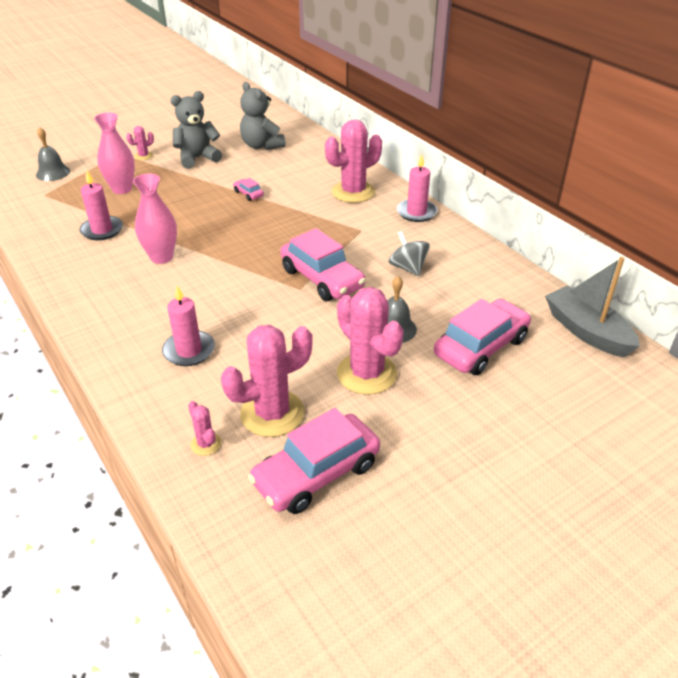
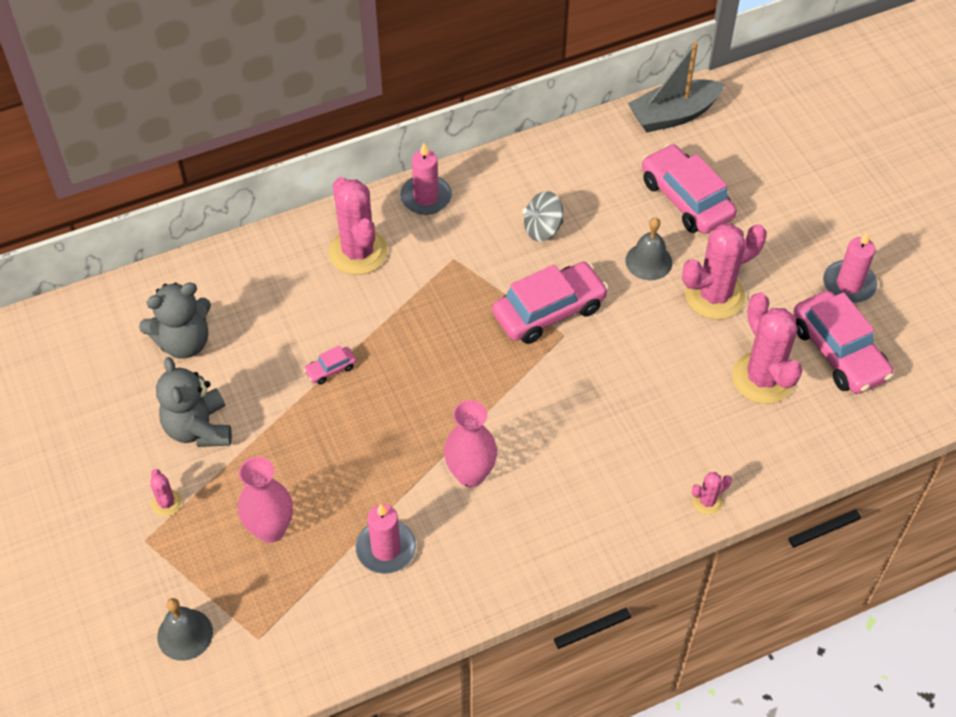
camera: 80 degrees left, 15 degrees up
pink candle [162,286,215,366] -> pink candle moved to [823,231,878,303]
pink cactus [188,401,221,456] -> pink cactus moved to [692,472,732,515]

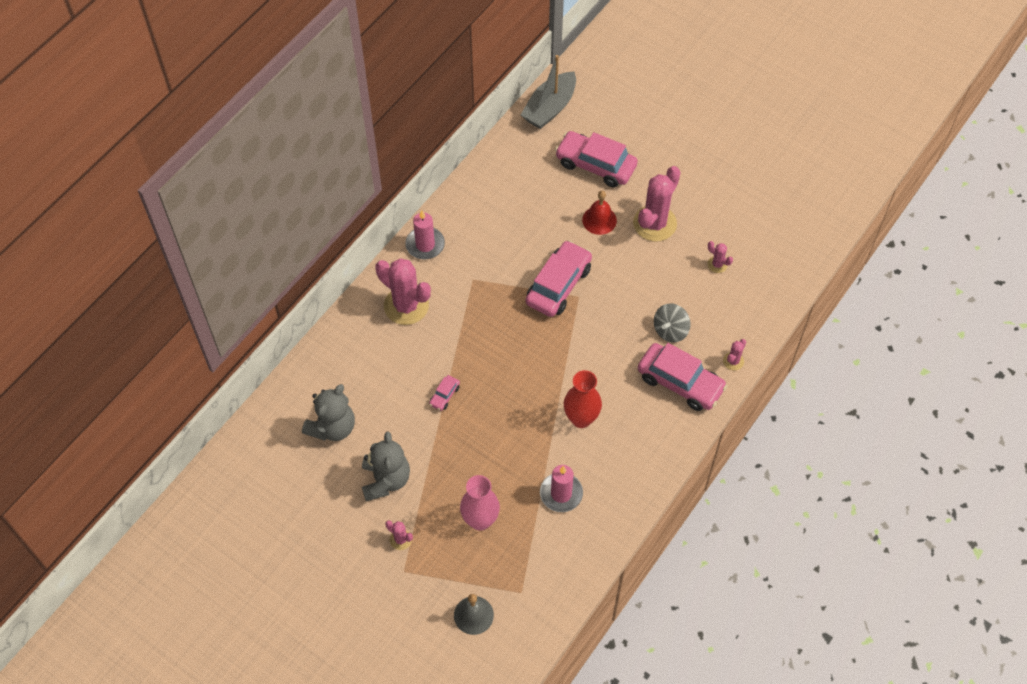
camera: 30 degrees left, 5 degrees up
grey teddy bear [156,357,232,447] -> grey teddy bear turned 135 degrees counterclockwise [362,432,410,501]
pink vase [444,400,497,487] -> red vase [564,370,602,428]
grey spinning top [523,191,563,242] -> grey spinning top moved to [654,303,691,343]
grey bell [625,218,672,280] -> red bell [582,191,617,235]
pink cactus [732,292,802,404] -> pink cactus [707,241,733,273], size x0.46
pink car [793,291,894,394] -> pink car moved to [638,343,727,411]
pink candle [823,231,878,303] -> none

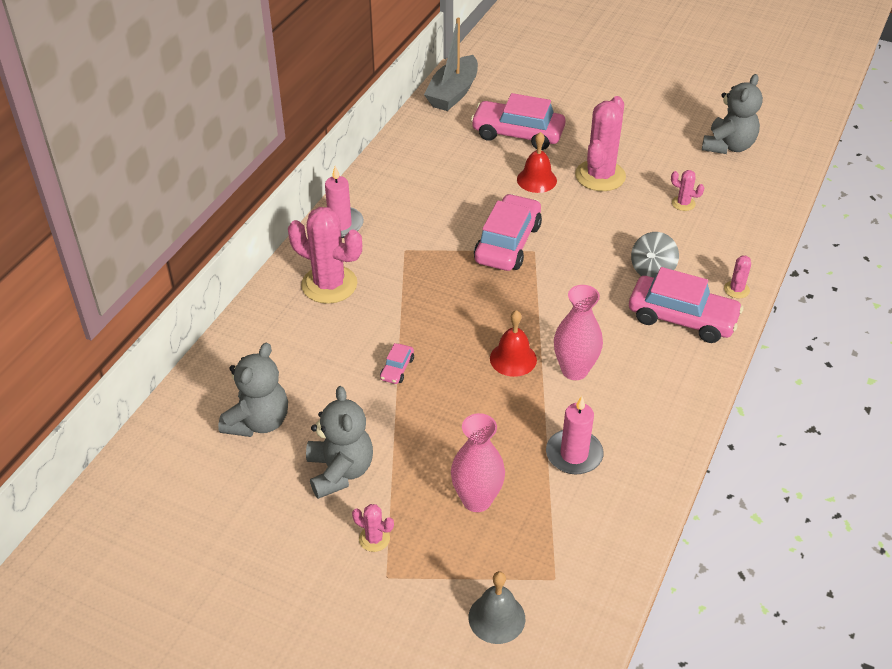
camera: 10 degrees left, 15 degrees down
red vase [564,370,602,428] -> pink vase [554,285,603,380]
none -> red bell [490,310,537,377]
none -> grey teddy bear [702,74,763,154]

